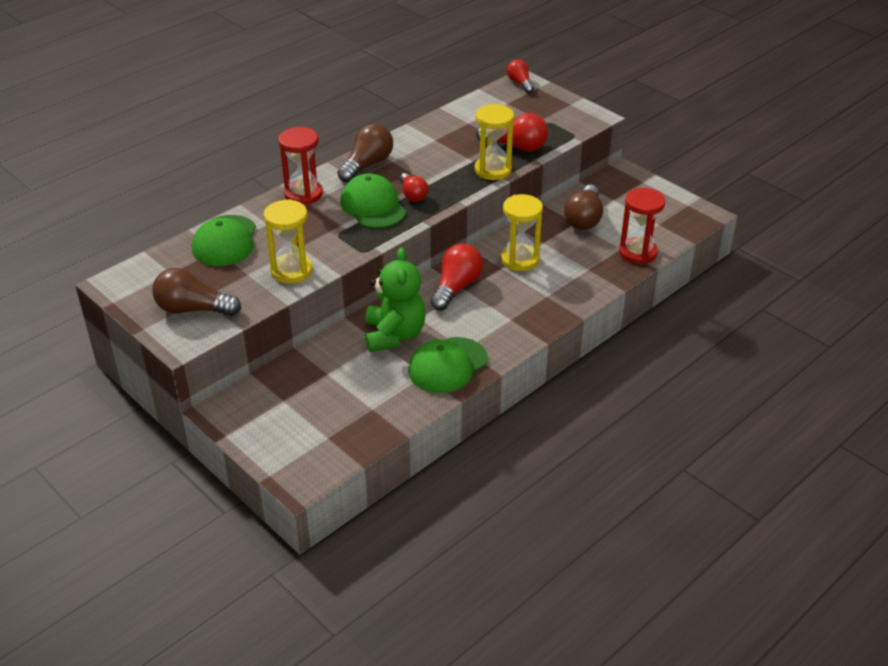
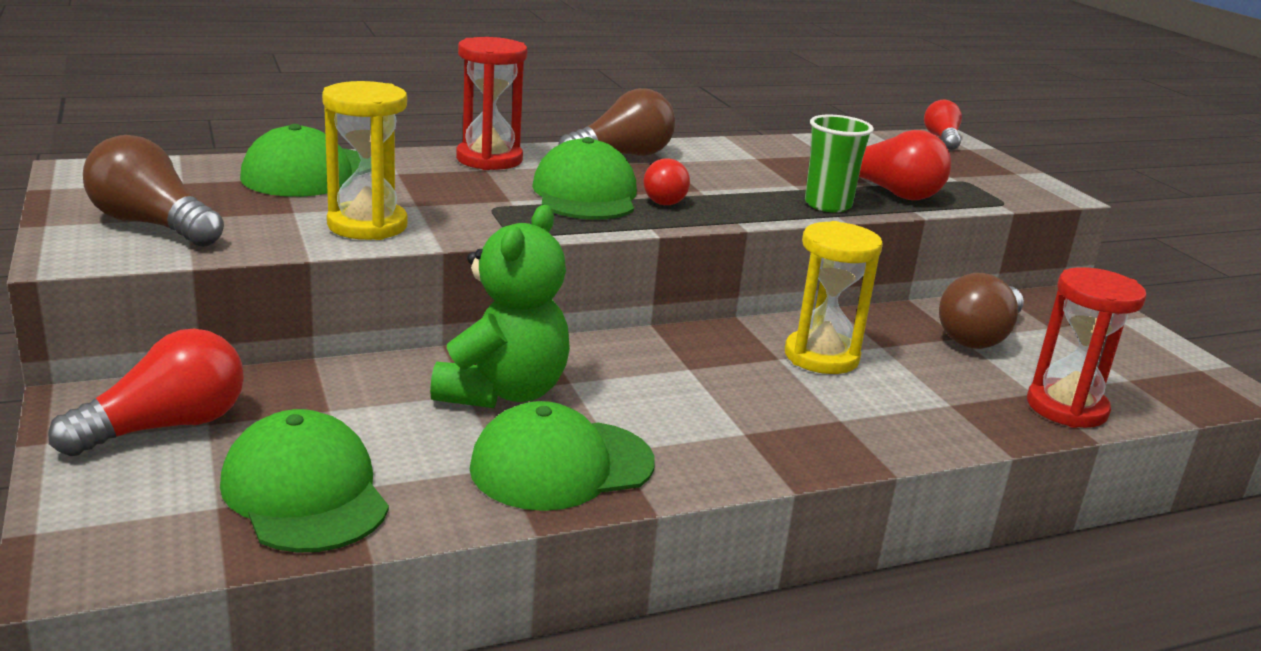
camera: 20 degrees right, 15 degrees down
red light bulb [430,244,483,311] -> red light bulb moved to [48,328,244,456]
yellow hourglass [475,104,514,180] -> green cup [805,115,874,213]
none -> green cap [220,409,389,553]

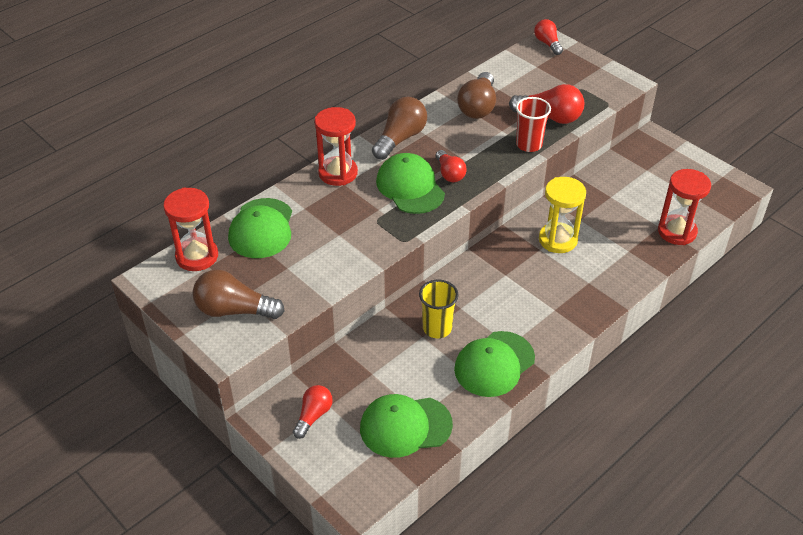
camera: 20 degrees left, 20 degrees up
red light bulb [48,328,244,456] -> red light bulb [293,385,333,439], size x0.63
green cap [220,409,389,553] -> green cap turned 45 degrees counterclockwise [360,394,453,458]
yellow hourglass [322,81,408,240] -> none
green teddy bear [430,205,570,408] -> yellow cup [419,280,458,338]
green cup [805,115,874,213] -> red cup [516,97,551,152]
brown light bulb [939,273,1024,349] -> brown light bulb moved to [457,72,496,119]
none -> red hourglass [163,187,218,271]

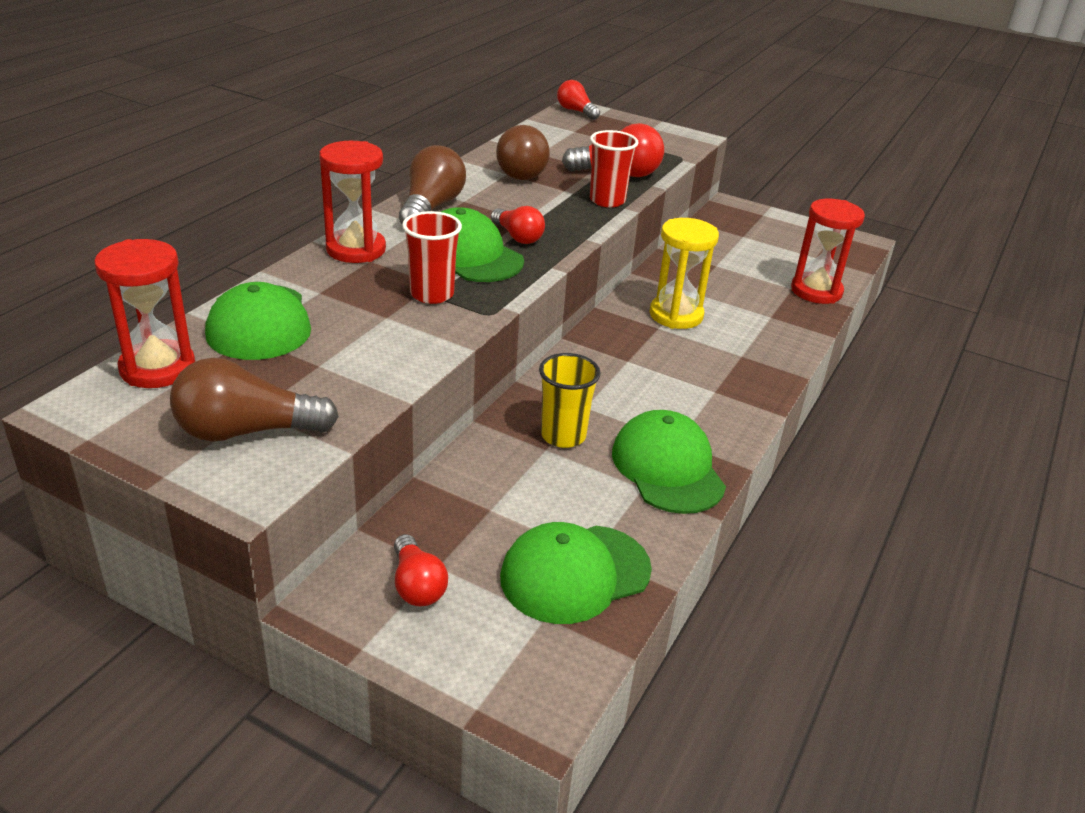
camera: 20 degrees left, 10 degrees down
red light bulb [293,385,333,439] -> red light bulb turned 150 degrees clockwise [394,534,448,606]
green cap [454,331,535,397] -> green cap turned 135 degrees clockwise [612,410,726,514]
none -> red cup [402,211,462,304]

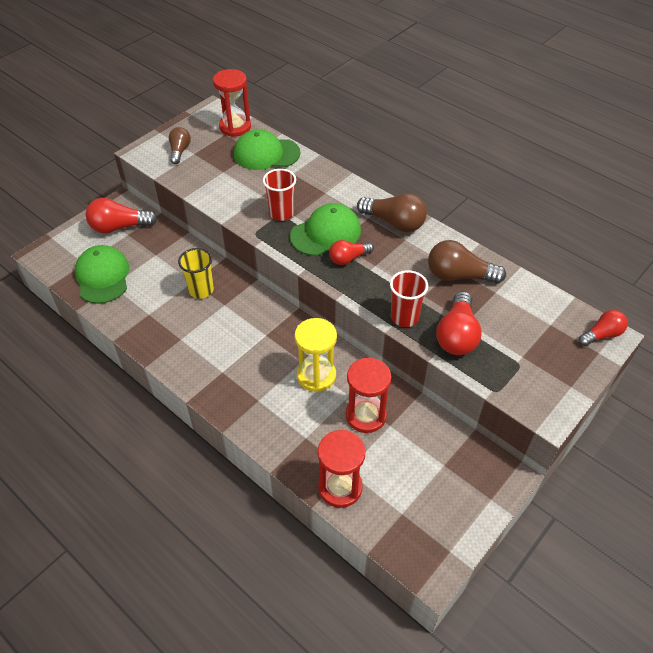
camera: 105 degrees right, 15 degrees up
brown light bulb [170,358,339,442] -> brown light bulb [169,127,191,164], size x0.63
red hourglass [319,141,386,263] -> red hourglass moved to [346,357,392,433]
red light bulb [394,534,448,606] -> red light bulb [85,198,158,233], size x1.59
green cap [612,410,726,514] -> none

